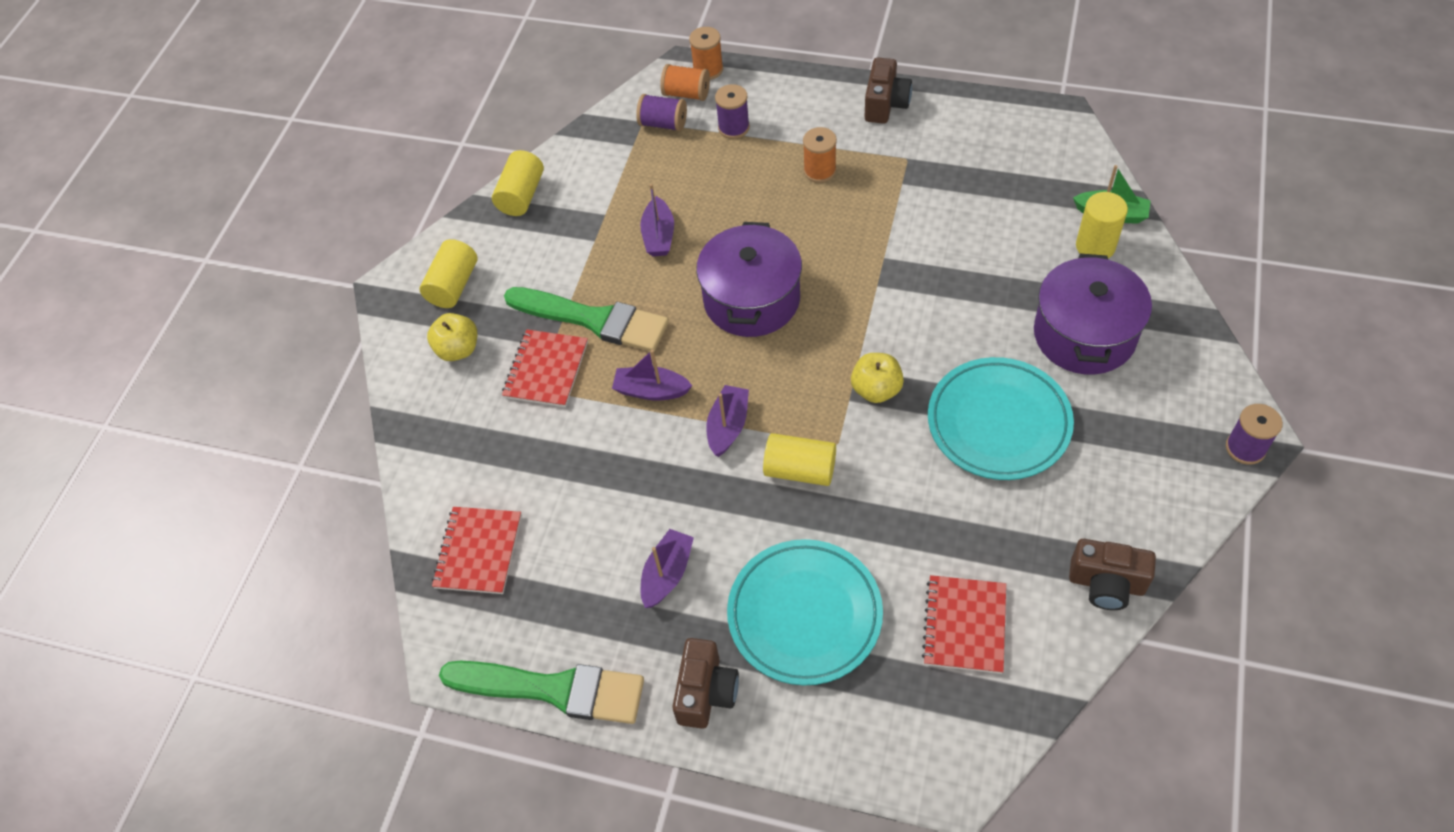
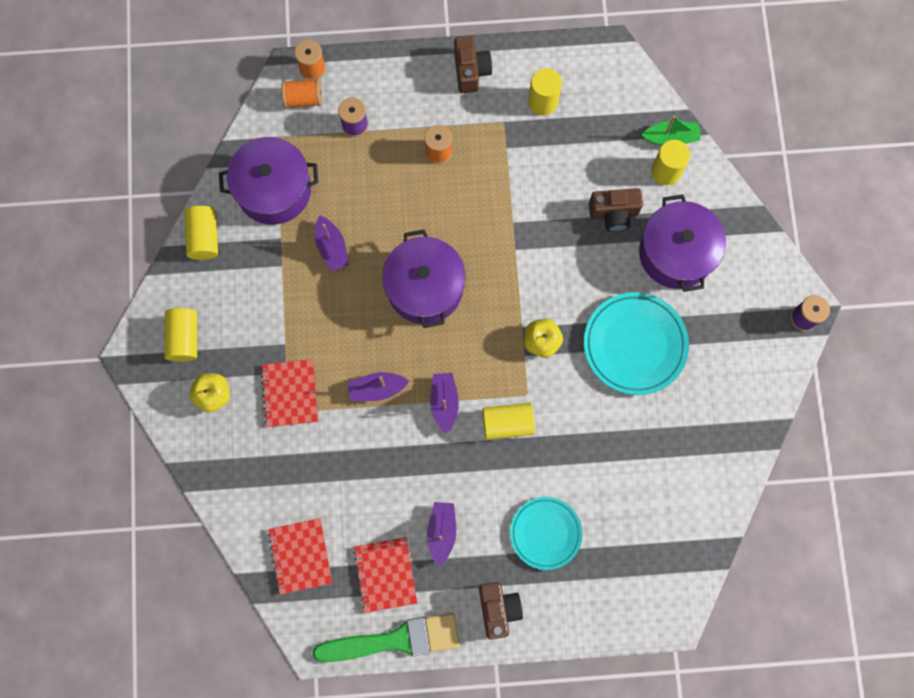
camera: 25 degrees left, 20 degrees up
green brush [504,287,669,351] -> none
purple spool [636,94,687,131] -> none
turquoise plate [727,539,883,686] -> turquoise plate [510,497,582,570], size x0.66
red notebook [922,575,1006,674] -> red notebook moved to [353,537,417,613]
brown camera [1069,539,1156,610] -> brown camera moved to [589,188,643,232]
none -> purple pot [219,137,318,225]
none -> yellow cylinder [528,68,562,116]

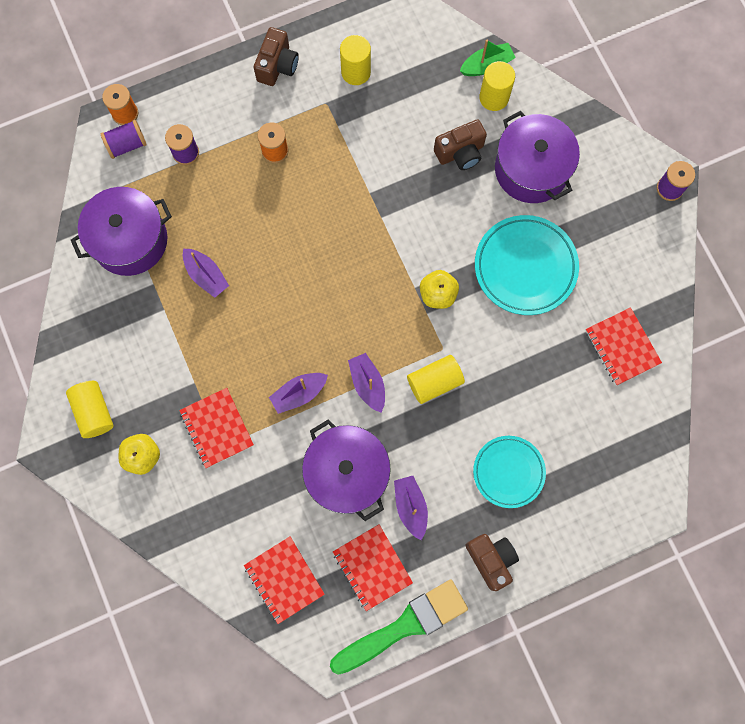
camera: 20 degrees left, 0 degrees up
yellow cylinder [184,206,218,260] -> none
orange spool [281,79,322,108] -> purple spool [101,120,147,159]
purple pot [382,229,466,328] -> purple pot moved to [302,419,391,521]
brown camera [454,36,492,93] -> brown camera turned 45 degrees clockwise [254,27,299,86]
none -> red notebook [586,307,662,385]

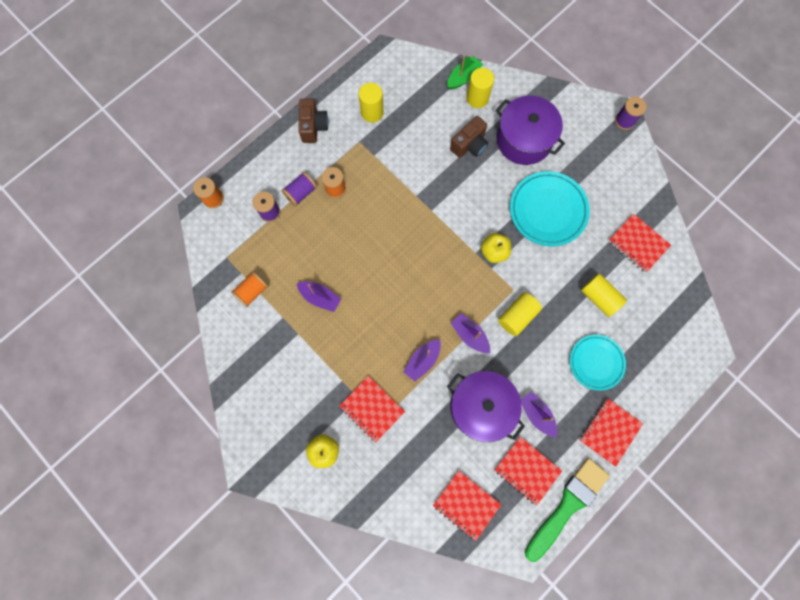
camera: 20 degrees left, 0 degrees up
yellow cylinder [66,381,114,438] -> yellow cylinder moved to [581,273,627,317]
purple pot [71,187,172,276] -> orange spool [231,271,269,307]
purple spool [101,120,147,159] -> purple spool moved to [282,172,317,206]
brown camera [466,534,519,591] -> red notebook [579,398,643,467]

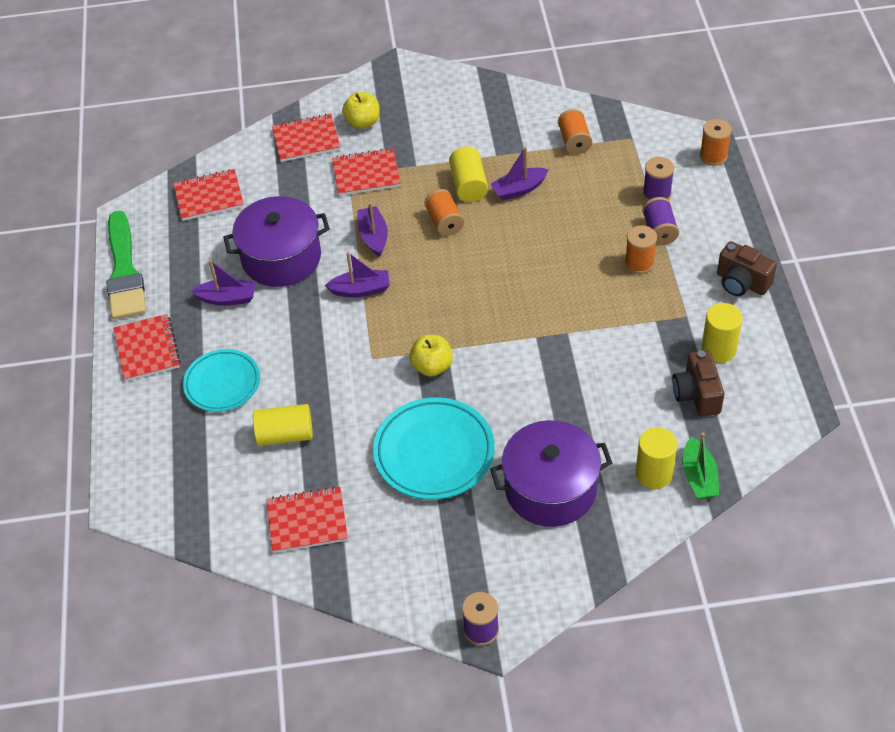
camera: 130 degrees right, 25 degrees down
brown camera [450,116,488,158] -> brown camera moved to [672,350,724,417]
red notebook [495,437,562,506] -> red notebook moved to [272,114,340,162]
yellow cylinder [498,292,542,336] -> yellow cylinder moved to [449,146,488,202]
none -> orange spool [424,189,464,236]

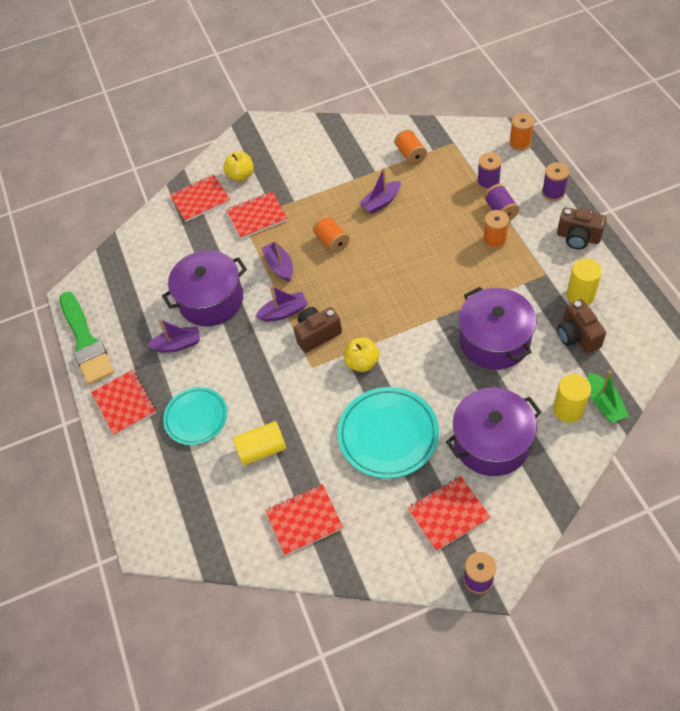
camera: 10 degrees left, 5 degrees up
red notebook [173,169,244,221] -> red notebook moved to [408,476,491,551]
yellow cylinder [449,146,488,202] -> none
none -> brown camera [294,307,342,353]
none -> purple pot [458,287,537,370]
none -> purple spool [542,163,569,201]

